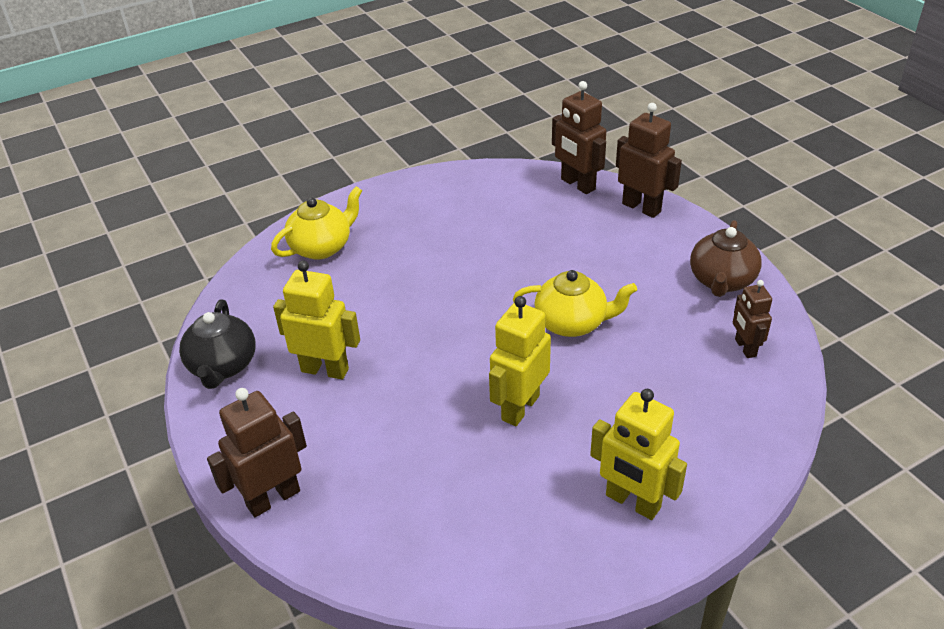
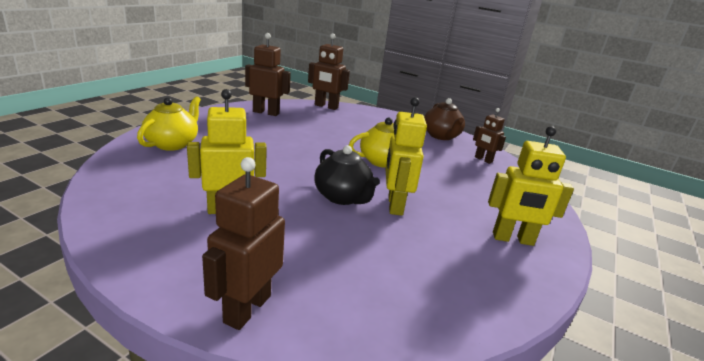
camera: 35 degrees left, 15 degrees down
black teapot [179,299,256,389] -> black teapot moved to [314,145,380,205]
brown robot [616,103,682,218] -> brown robot moved to [245,33,291,116]

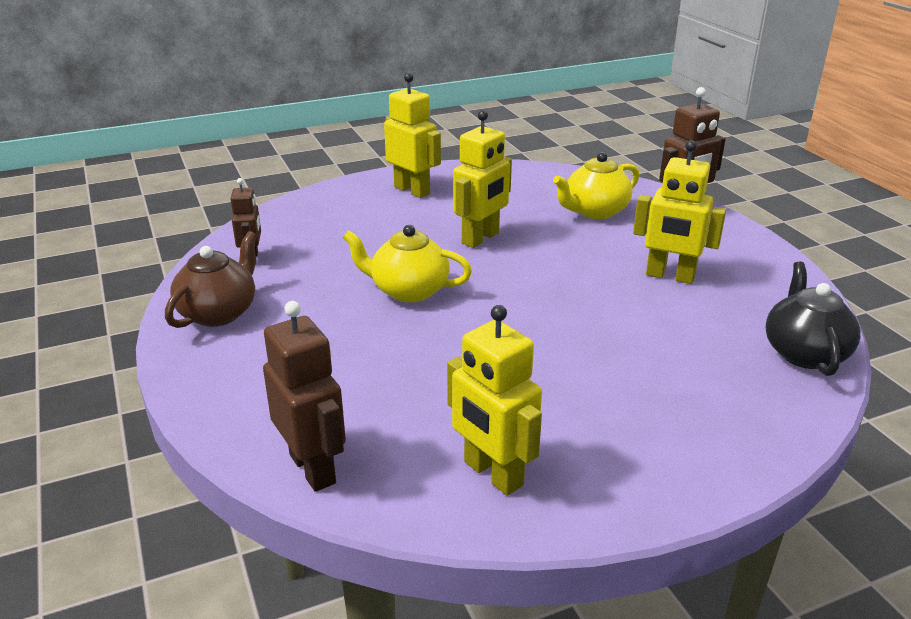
camera: 140 degrees left, 5 degrees up
yellow teapot [137,96,201,151] -> yellow teapot moved to [553,152,639,219]
brown robot [245,33,291,116] -> yellow robot [447,305,542,496]
black teapot [314,145,380,205] -> black teapot moved to [766,262,861,376]

